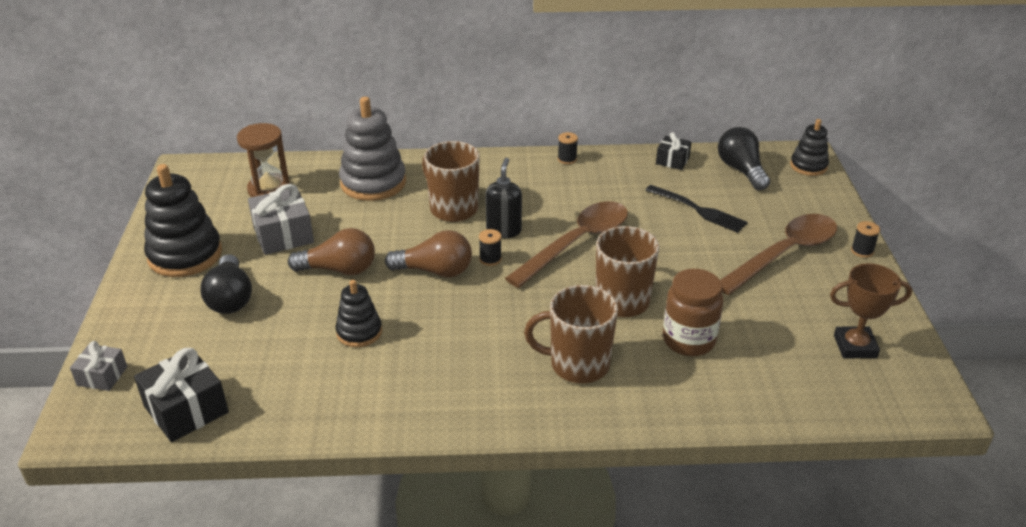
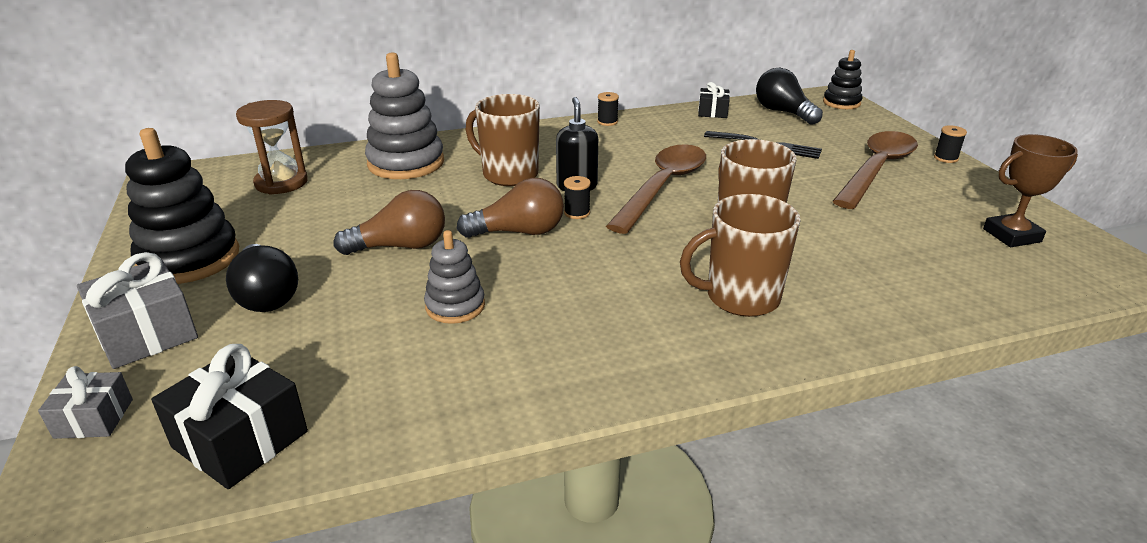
camera: 15 degrees left, 5 degrees down
grey gift [248,184,314,255] -> grey gift moved to [77,252,198,369]
black stacking toy [335,280,382,347] -> grey stacking toy [424,230,485,324]
brown jar [663,269,723,356] -> none

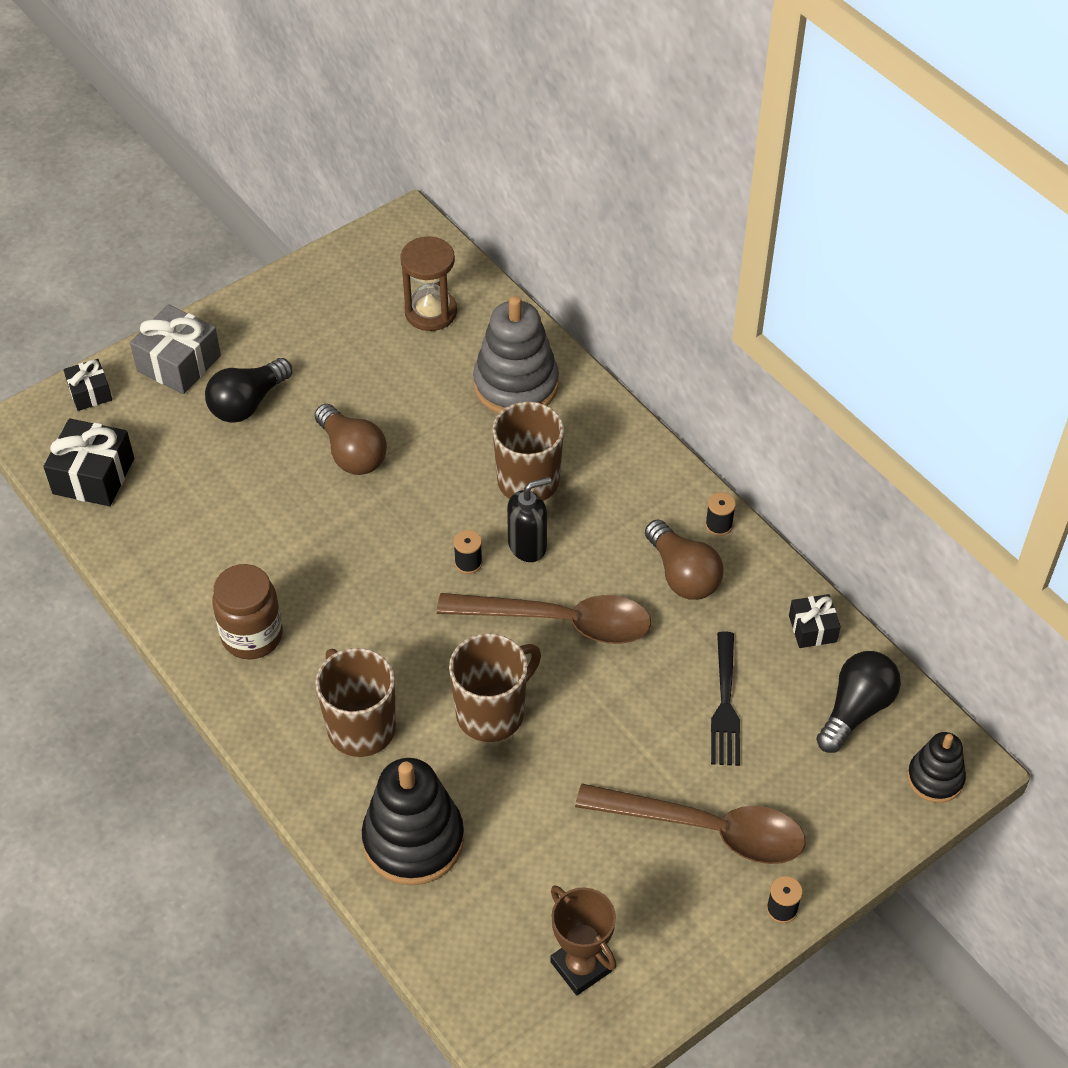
camera: 70 degrees right, 20 degrees up
grey gift [38,366,133,439] -> black gift [63,359,112,411]
black stacking toy [125,128,239,284] -> black stacking toy moved to [362,758,464,885]
grey stacking toy [424,230,485,324] -> none
brown light bulb [457,178,564,238] -> brown light bulb moved to [645,519,724,600]
none -> brown jar [212,564,283,659]

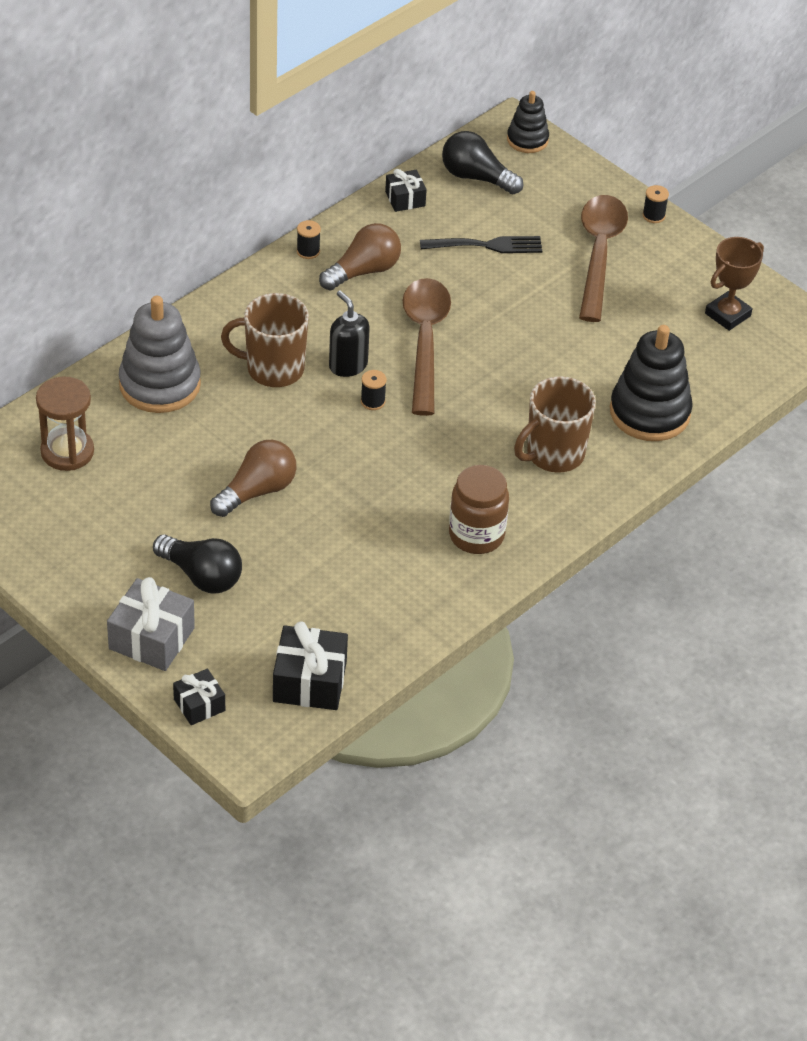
camera: 100 degrees left, 5 degrees down
brown mug [449,633,541,742] -> none

